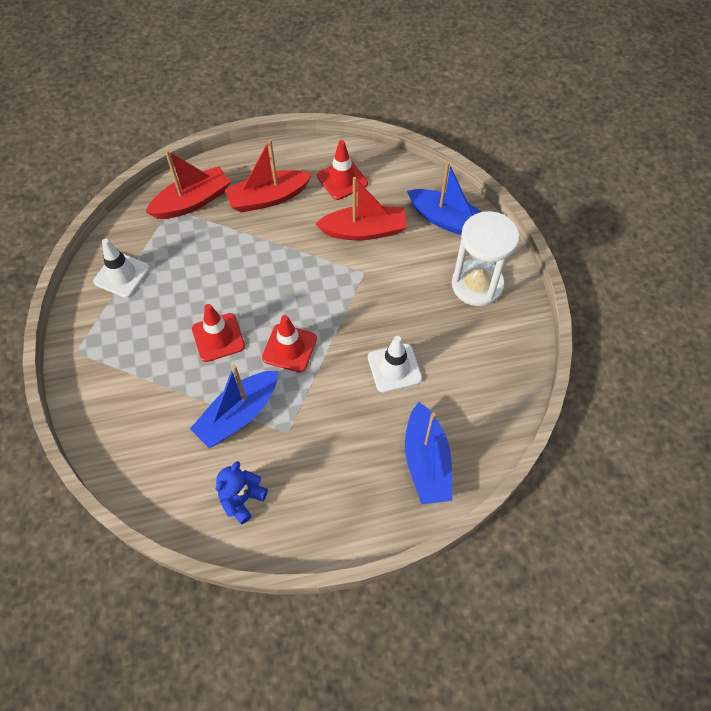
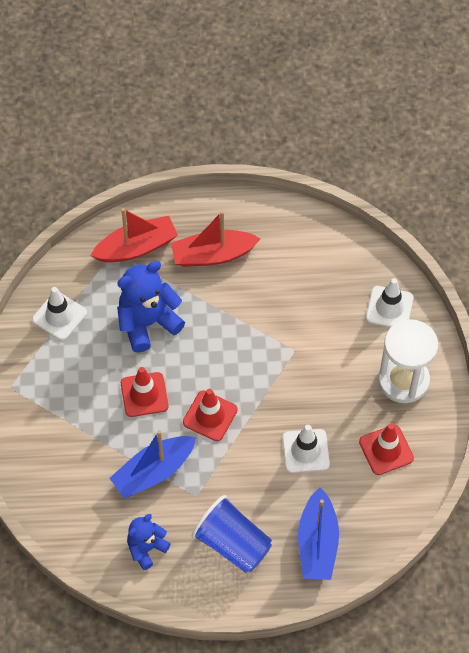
camera: 10 degrees right, 0 degrees up
red boat [315,177,407,240] -> none
red traffic cone [317,140,368,200] -> red traffic cone moved to [359,423,414,475]
blue boat [407,161,482,235] -> white traffic cone [366,278,414,327]
none -> blue teddy bear [117,261,185,352]
none -> blue cup [192,495,272,573]

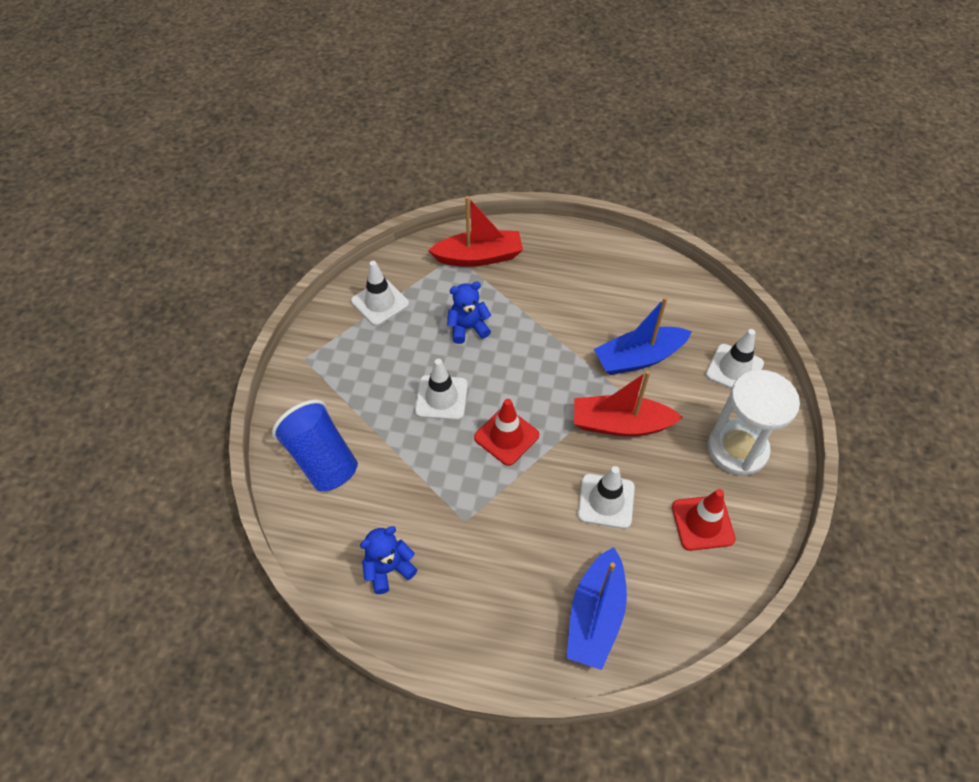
camera: 15 degrees right, 5 degrees down
blue boat [109,430,196,499] -> blue boat moved to [594,297,692,375]
blue teddy bear [117,261,185,352] -> blue teddy bear [447,282,492,344], size x0.60
red traffic cone [121,367,169,417] -> white traffic cone [415,359,468,420]
red boat [171,211,261,267] -> red boat moved to [574,370,683,436]
blue cup [192,495,272,573] -> blue cup moved to [272,400,358,491]

